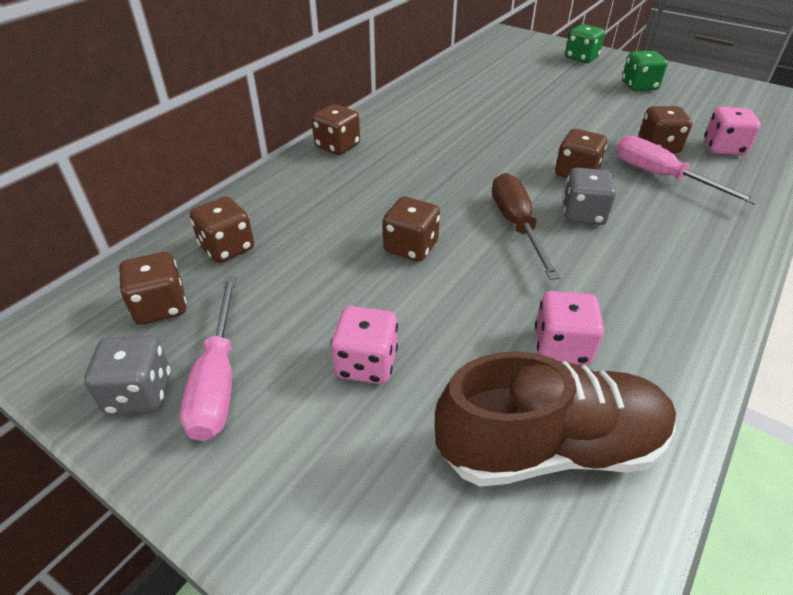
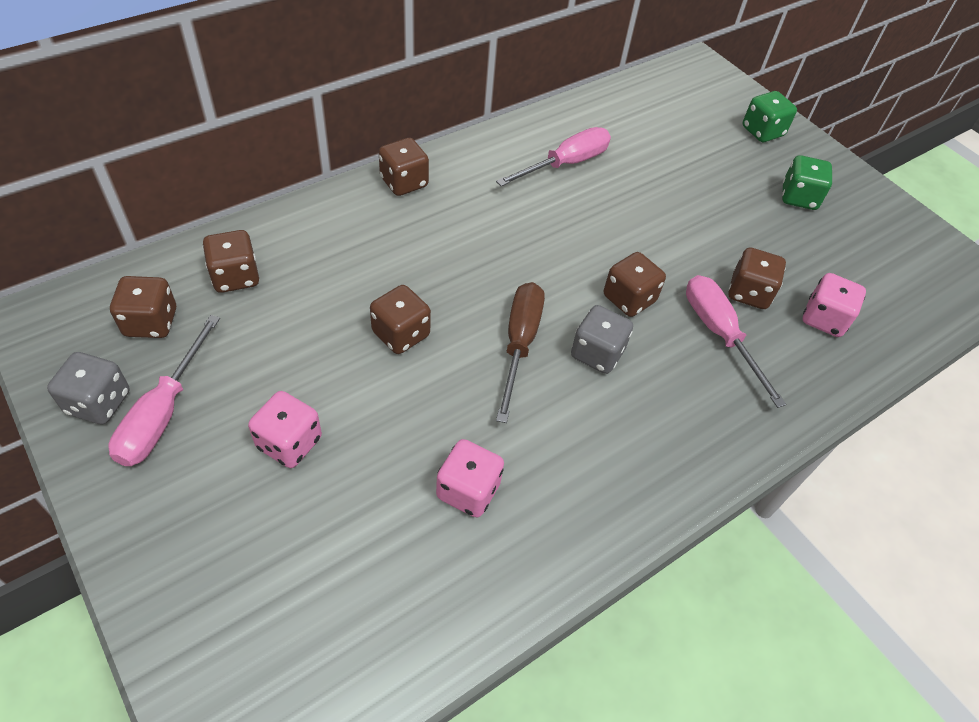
camera: 15 degrees right, 10 degrees up
brown shoe [435,351,676,487] -> none
none -> pink screwdriver [496,127,611,186]

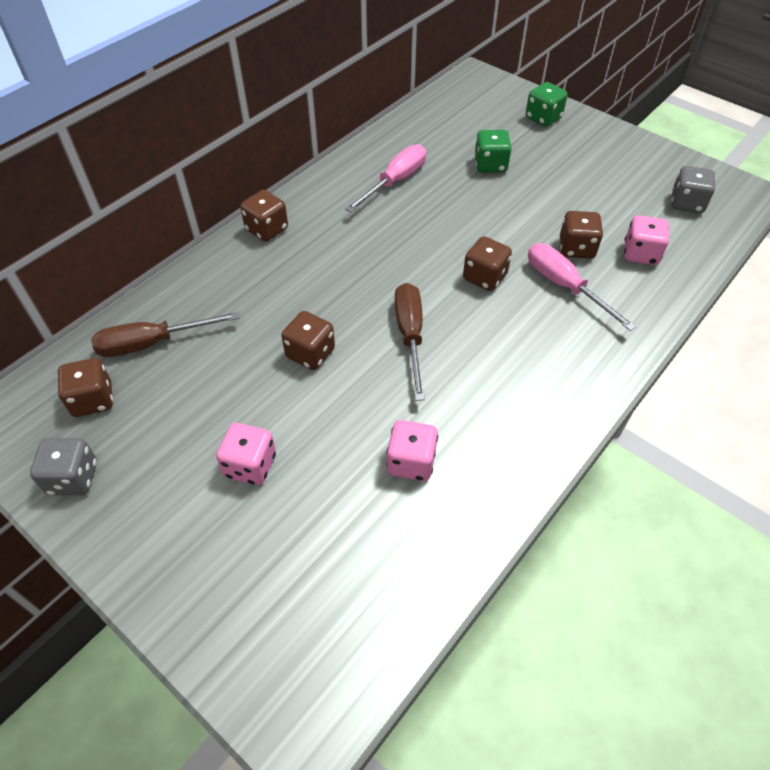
camera: 10 degrees left, 0 degrees up
pink screwdriver [108,315,220,466] -> none
brown dice [203,230,259,293] -> brown screwdriver [91,312,240,357]
grey dice [571,305,633,374] -> grey dice moved to [671,166,715,213]
green dice [782,155,832,210] -> green dice moved to [474,130,512,173]

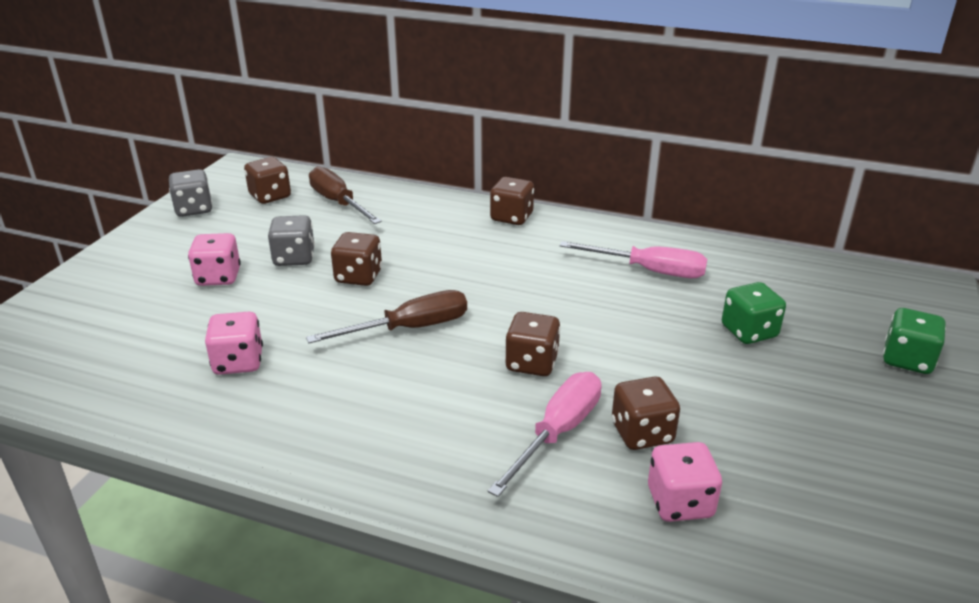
camera: 70 degrees right, 20 degrees down
grey dice [671,166,715,213] -> grey dice moved to [268,215,315,266]

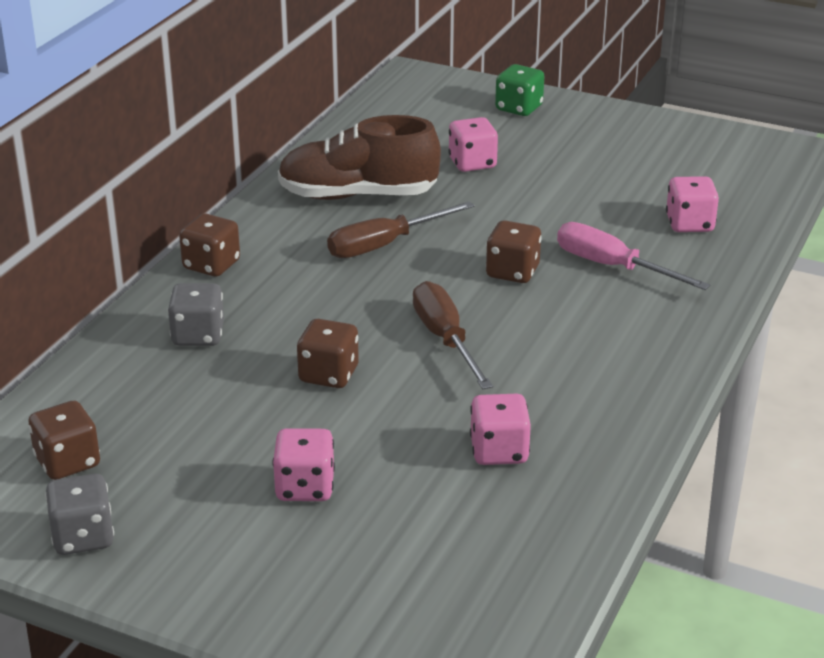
camera: 85 degrees left, 0 degrees up
grey dice [268,215,315,266] -> grey dice moved to [168,283,224,346]
brown screwdriver [309,166,382,224] -> brown screwdriver moved to [327,201,475,258]
pink screwdriver [560,241,707,278] -> brown shoe [278,115,441,200]
brown dice [612,377,680,450] -> none
green dice [722,282,786,344] -> pink dice [448,117,498,172]

